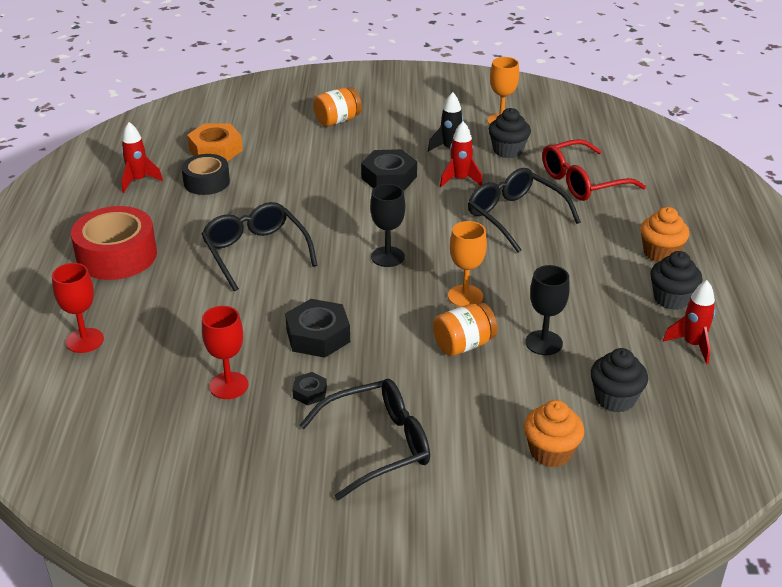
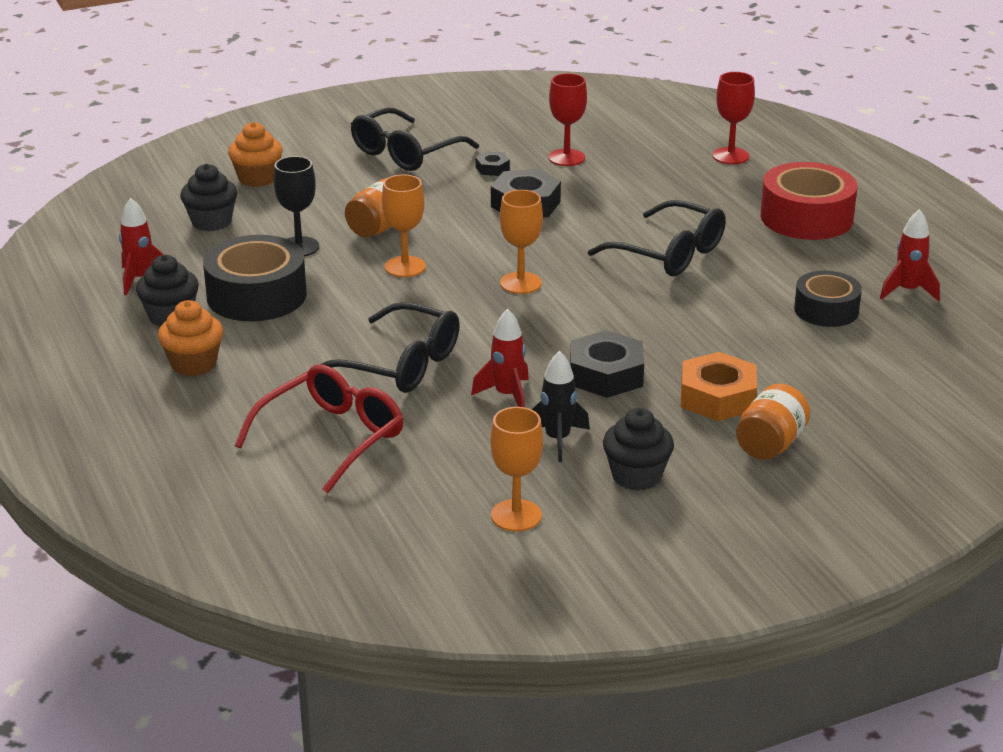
camera: 155 degrees right, 5 degrees down
orange nut [187,123,243,162] -> orange nut moved to [681,352,757,421]
black goblet [370,184,405,267] -> orange goblet [500,190,543,294]
black cupcake [488,108,531,158] -> black cupcake moved to [603,408,674,490]
none -> black tape [203,235,307,321]

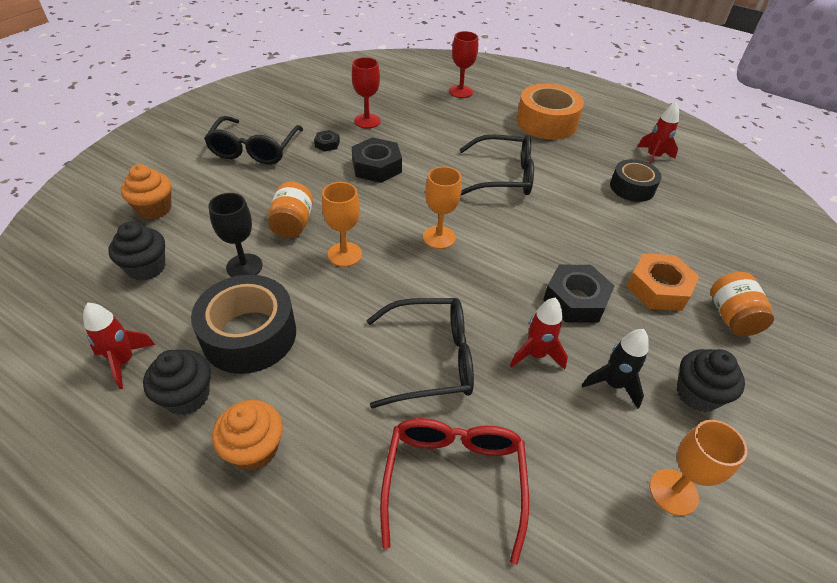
camera: 35 degrees left, 15 degrees up
red tape [760,162,857,240] -> orange tape [517,84,584,140]

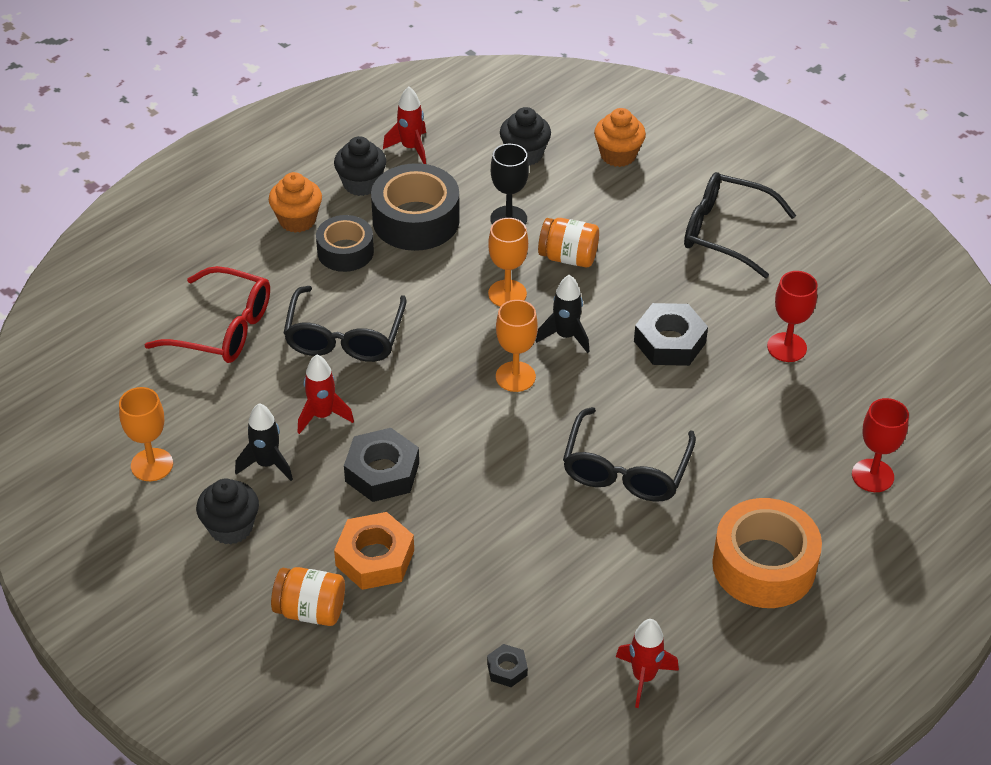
camera: 105 degrees right, 0 degrees up
black nut [314,130,340,152] -> black nut moved to [487,644,528,687]
black tape [610,159,662,202] -> black tape moved to [316,215,374,272]
none -> black rocket [536,275,589,353]

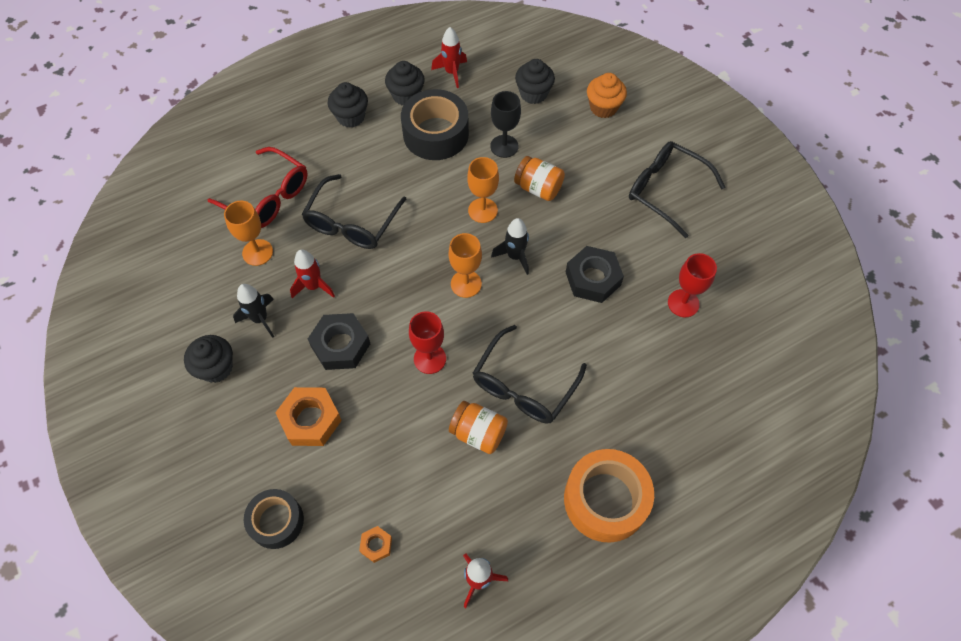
camera: 15 degrees right, 15 degrees up
orange goblet [119,387,173,481] -> orange goblet moved to [224,201,273,266]
orange cupcake [269,172,322,233] -> black cupcake [328,82,368,128]
orange jar [271,567,345,626] -> orange jar moved to [449,401,508,454]
black tape [316,215,374,272] -> black tape moved to [244,489,304,549]
black nut [487,644,528,687] -> orange nut [359,526,392,563]
red goblet [852,398,909,492] -> red goblet moved to [409,311,446,374]

